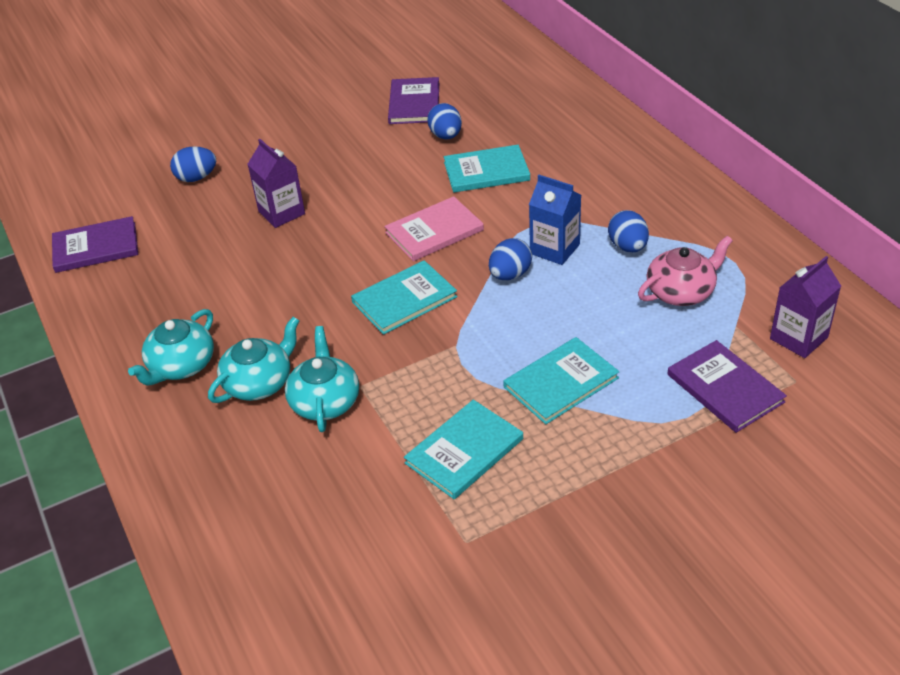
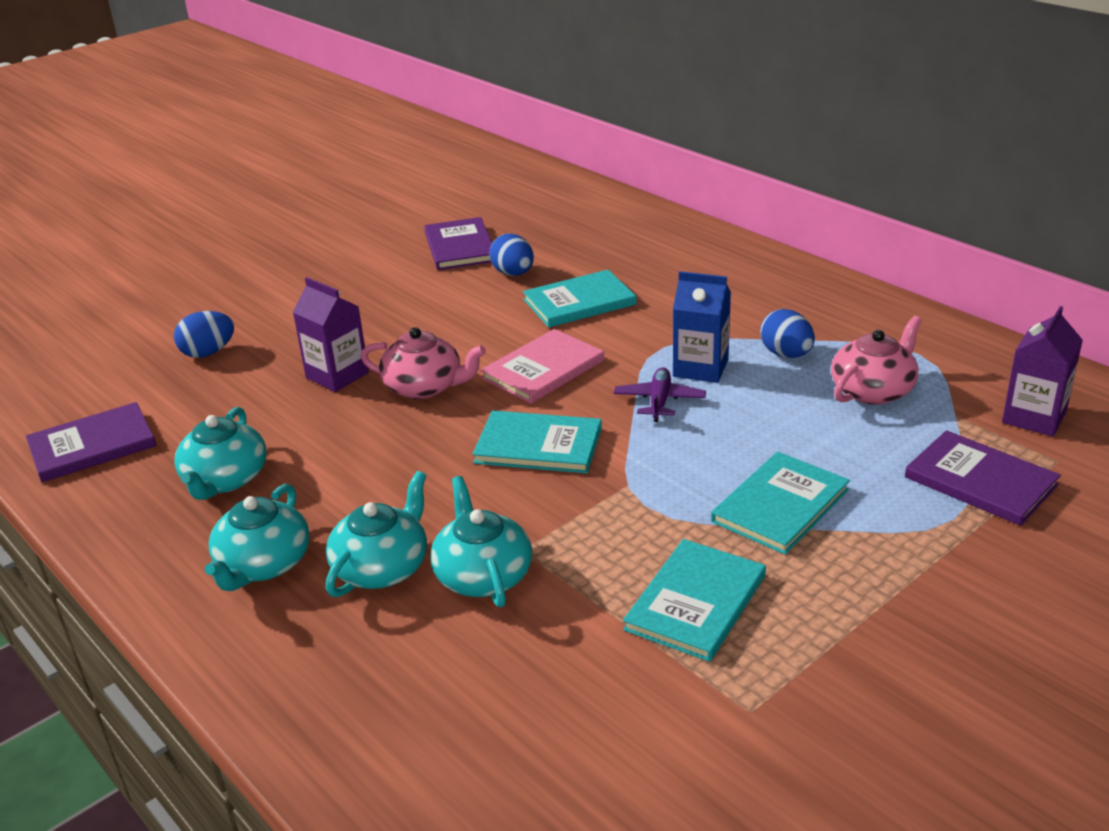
camera: 15 degrees left, 10 degrees down
turquoise book [351,260,458,335] -> turquoise book turned 60 degrees clockwise [472,410,602,473]
blue egg [489,238,532,280] -> purple plane [614,367,706,422]
none -> turquoise teapot [174,407,266,500]
none -> pink teapot [361,327,486,399]

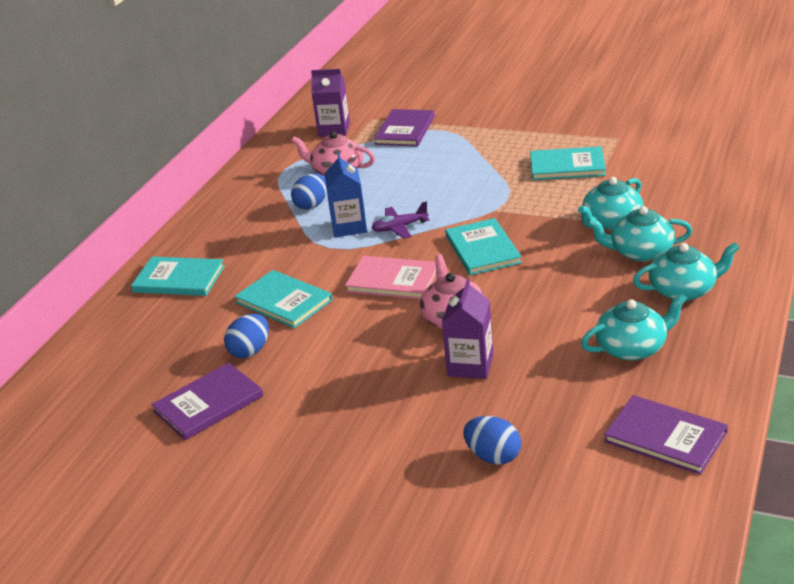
camera: 115 degrees left, 0 degrees up
turquoise book [711,452,850,555] -> turquoise book moved to [131,257,225,296]

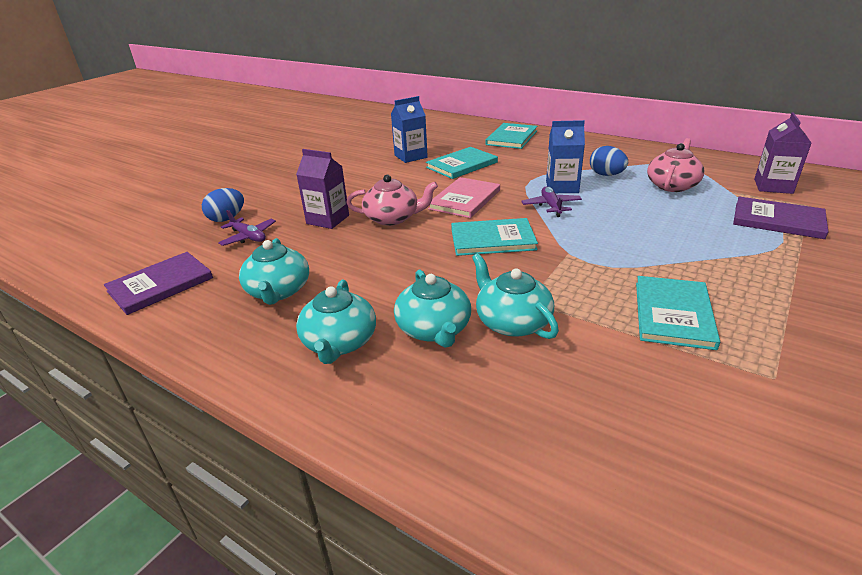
camera: 100 degrees right, 0 degrees up
purple book [151,363,264,440] -> none
blue egg [224,314,269,358] -> blue carton [391,96,428,163]
turquoise teapot [587,206,692,261] -> turquoise teapot turned 150 degrees clockwise [394,269,471,348]
none -> purple plane [218,210,276,246]

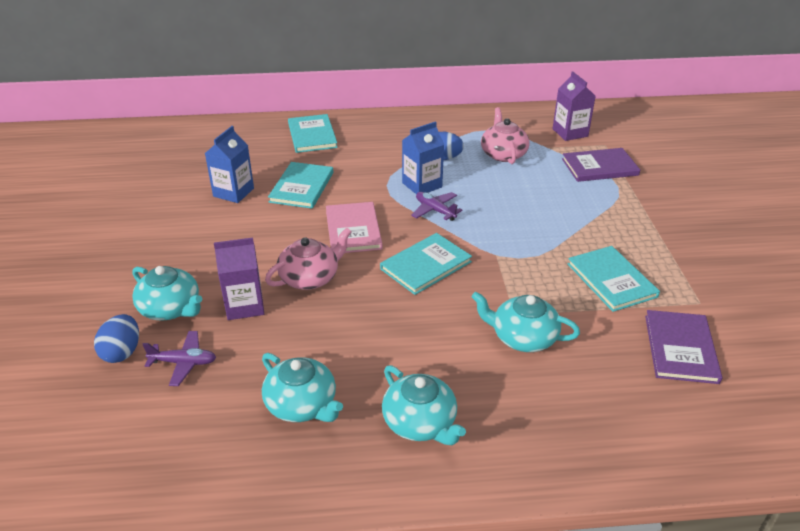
camera: 40 degrees left, 5 degrees up
purple book [104,252,213,315] -> purple book moved to [645,310,722,384]
turquoise teapot [394,269,471,348] -> turquoise teapot moved to [132,266,202,320]

